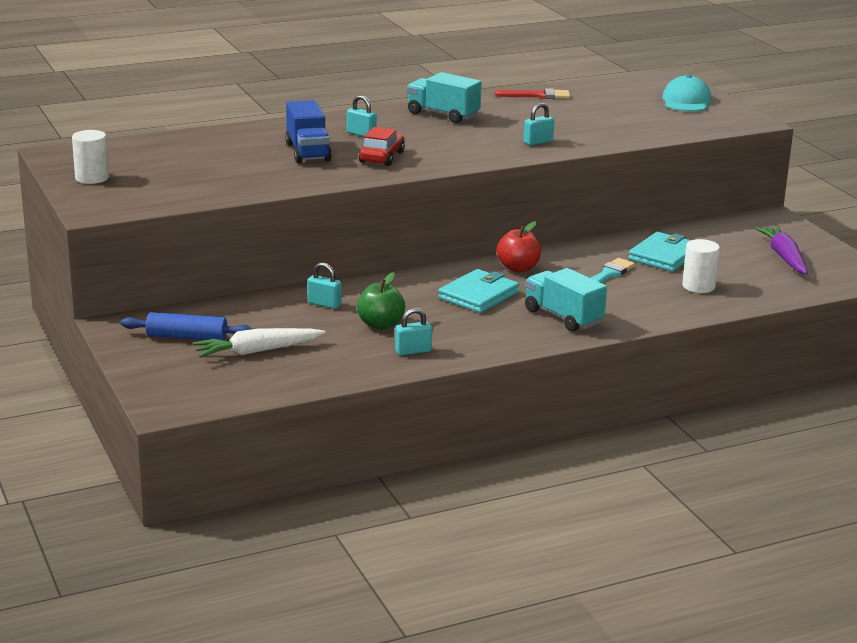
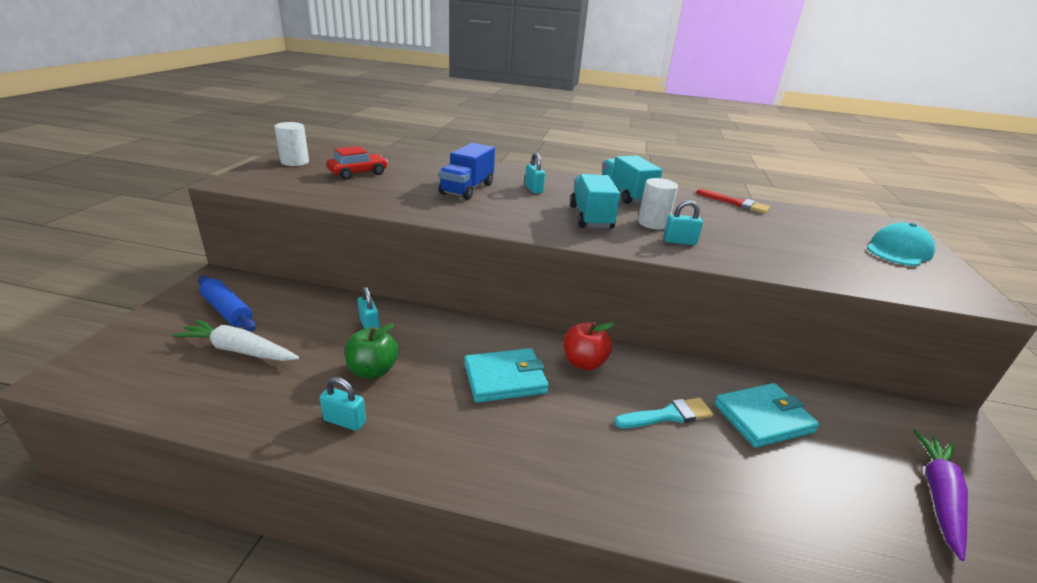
camera: 35 degrees right, 5 degrees up
red car [359,127,405,166] -> red car moved to [327,146,388,180]
turquoise truck [525,268,607,332] -> turquoise truck moved to [570,174,621,229]
white cylinder [682,239,720,293] -> white cylinder moved to [638,178,678,229]

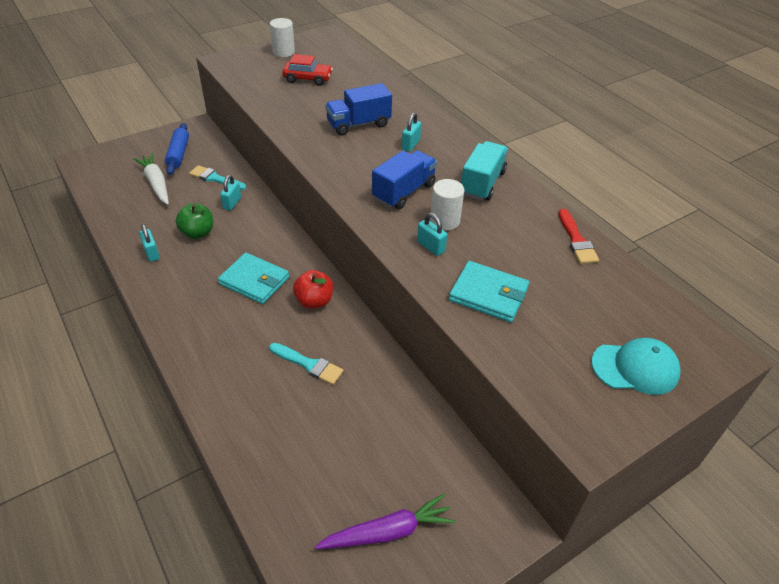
camera: 45 degrees right, 15 degrees up
turquoise truck [570,174,621,229] -> blue truck [372,150,437,209]
turquoise wallet [714,383,819,448] -> turquoise wallet moved to [449,261,529,322]
none -> turquoise brush [189,165,246,190]

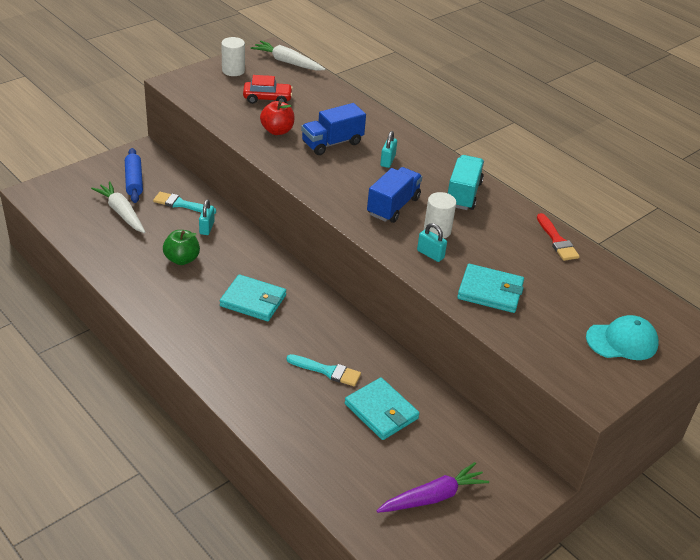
camera: 10 degrees left, 5 degrees down
turquoise padlock [139,224,160,262] -> none
red apple [293,270,333,309] -> red apple moved to [260,101,294,135]
none -> white carrot [250,41,325,71]
none -> turquoise wallet [345,378,420,440]

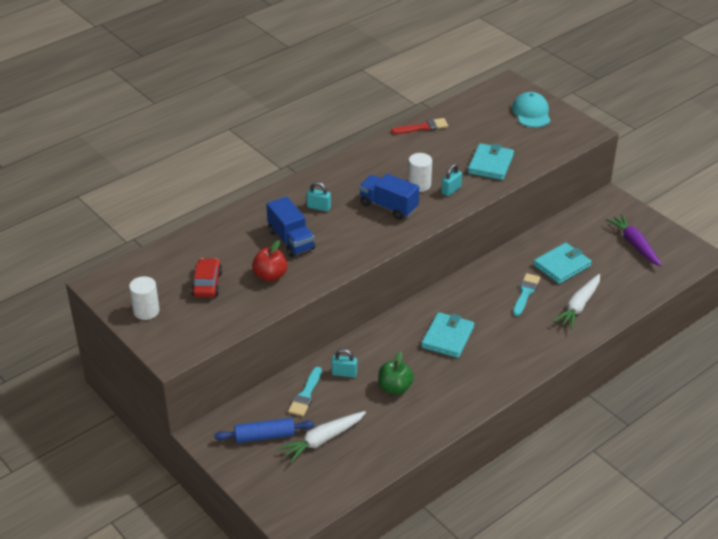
camera: 85 degrees left, 0 degrees up
white carrot [250,41,325,71] -> white carrot moved to [553,274,600,329]
turquoise truck [447,155,484,210] -> none

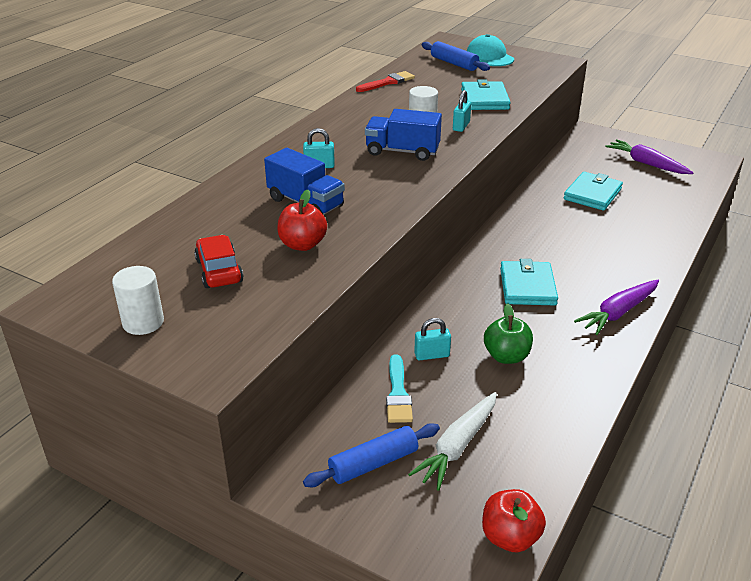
camera: 20 degrees left, 5 degrees down
turquoise brush [513,273,540,316] -> none
white carrot [553,274,600,329] -> none
none -> blue rolling pin [422,41,490,71]
none -> red apple [482,489,546,552]
none -> purple carrot [574,280,659,335]

